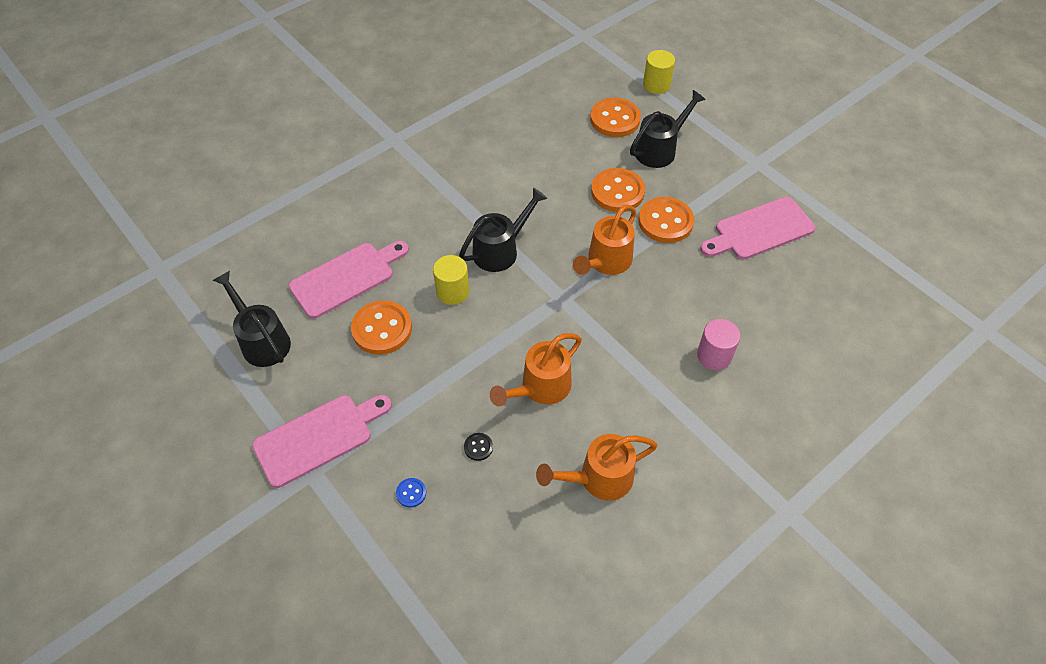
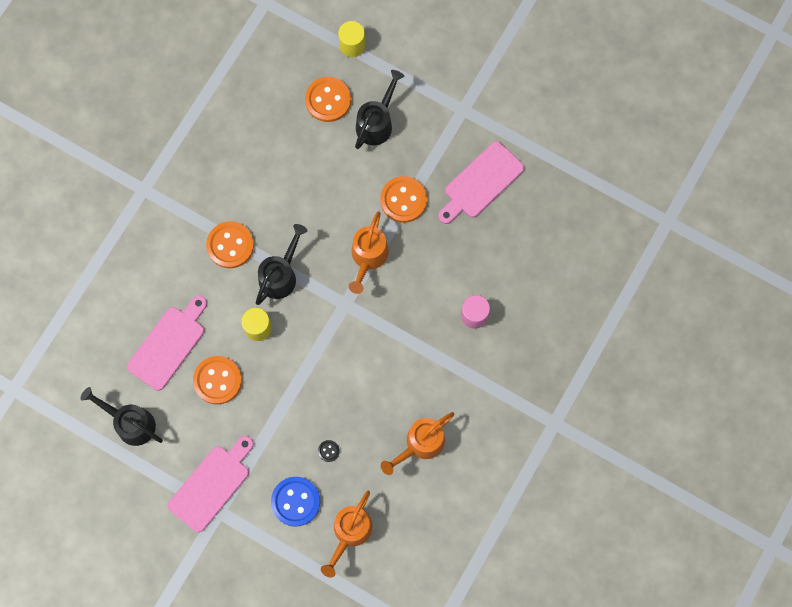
camera: 20 degrees left, 20 degrees up
blue button [396,478,426,508] -> blue button [271,477,320,527], size x2.25
orange watering can [490,333,582,407] -> orange watering can moved to [321,491,373,577]
orange button [591,168,645,212] -> orange button moved to [206,221,254,268]

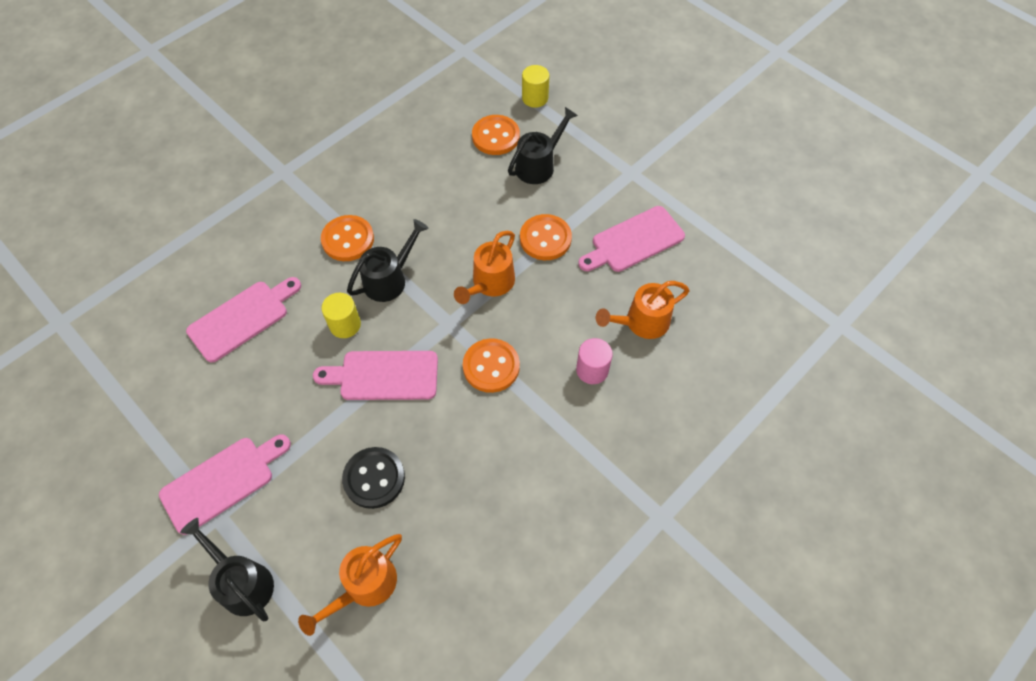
camera: 15 degrees right, 15 degrees down
black watering can [81,387,163,446] -> black watering can moved to [180,518,274,621]
orange button [193,356,242,404] -> orange button moved to [463,338,520,393]
blue button [271,477,320,527] -> none
black button [318,440,340,462] -> black button [342,447,405,509], size x2.25
orange watering can [381,412,455,475] -> orange watering can moved to [596,281,690,339]
none -> pink cutting board [313,351,438,400]

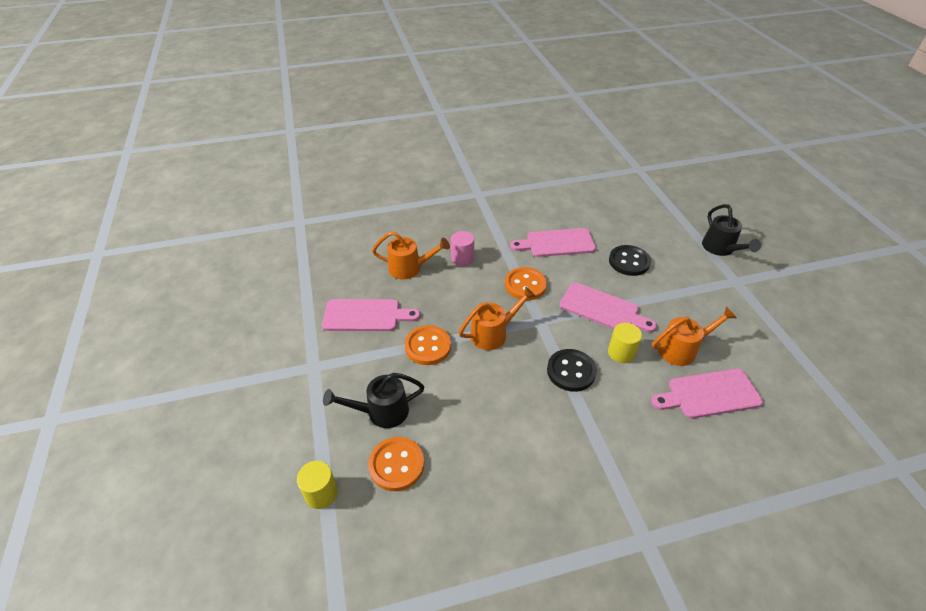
camera: 150 degrees left, 15 degrees down
pink cutting board [159,434,291,535] -> pink cutting board moved to [510,228,596,257]
orange watering can [298,534,402,636] -> orange watering can moved to [652,306,736,366]
orange button [321,215,374,261] -> none
black watering can [347,219,428,302] -> black button [547,349,597,392]

